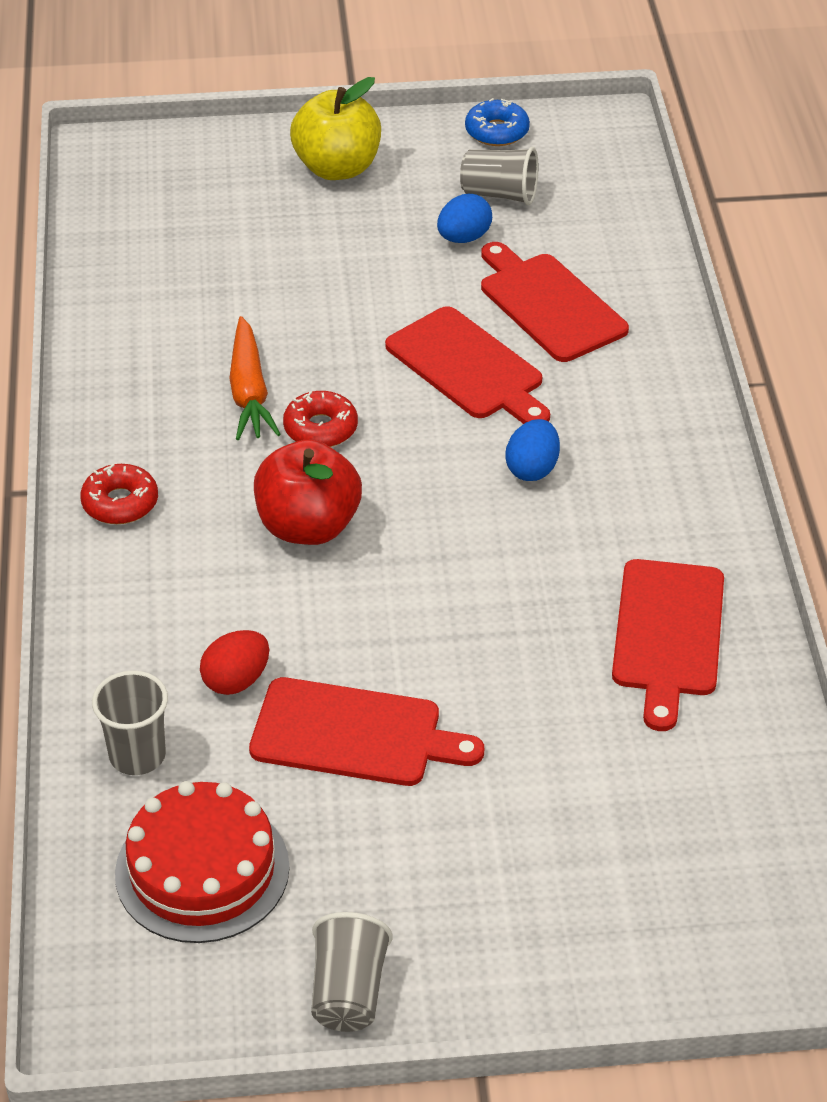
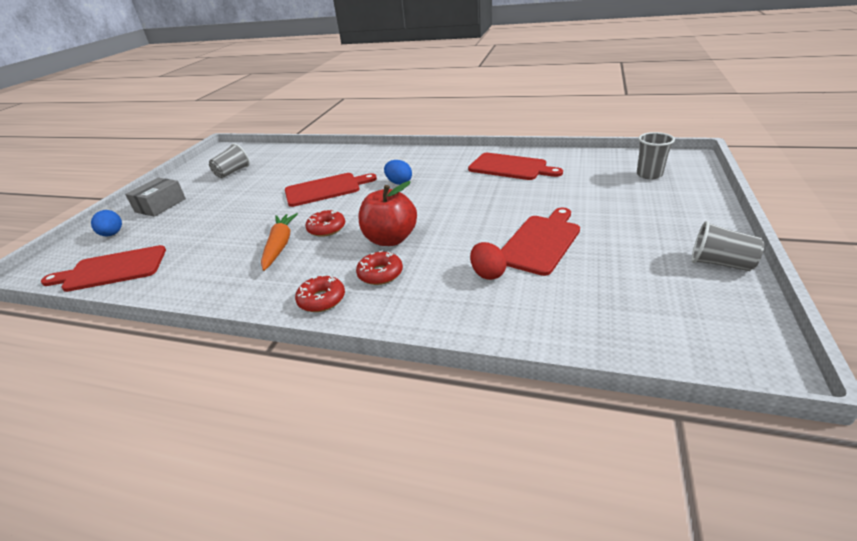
camera: 65 degrees left, 10 degrees down
grey cup [92,670,168,775] -> grey cup moved to [637,132,675,179]
red cake [115,781,290,943] -> none
orange carrot [230,316,281,440] -> orange carrot turned 105 degrees counterclockwise [261,213,298,271]
yellow apple [290,77,381,180] -> grey box [125,178,186,217]
blue egg [437,194,492,243] -> blue egg moved to [91,210,122,237]
blue donut [465,98,530,146] -> none
red cutting board [481,242,629,362] -> red cutting board moved to [41,245,166,292]
none -> red donut [356,251,403,285]

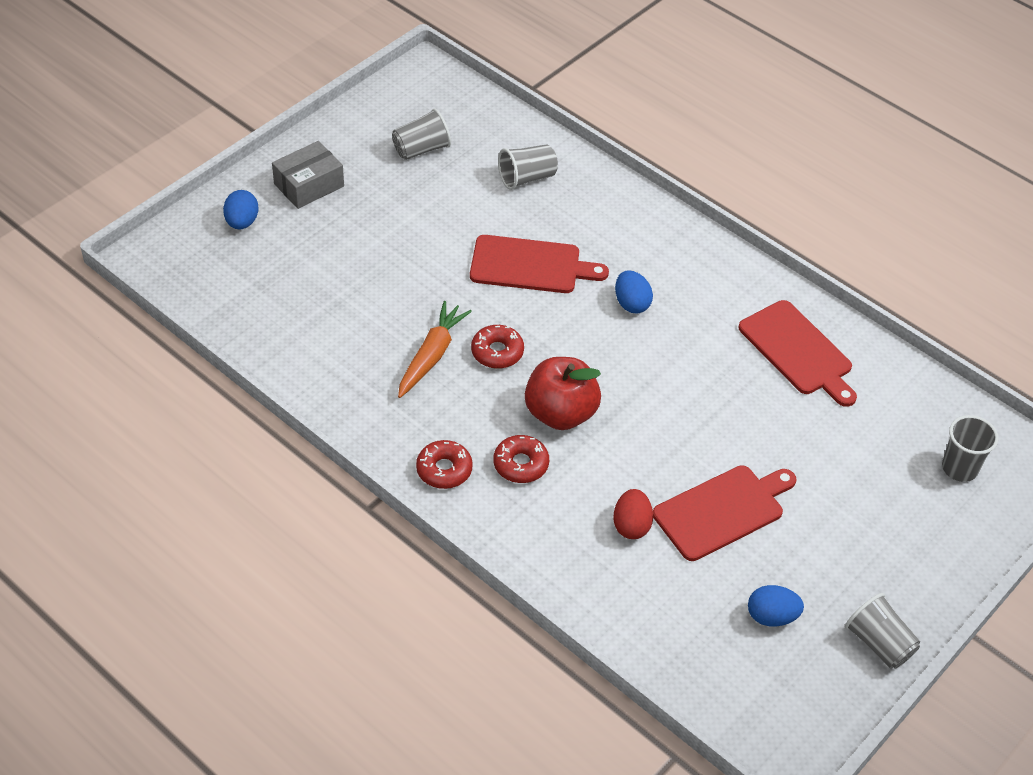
camera: 20 degrees right, 15 degrees up
red cutting board [41,245,166,292] -> none
none -> grey cup [498,144,558,190]
none -> blue egg [748,585,804,627]

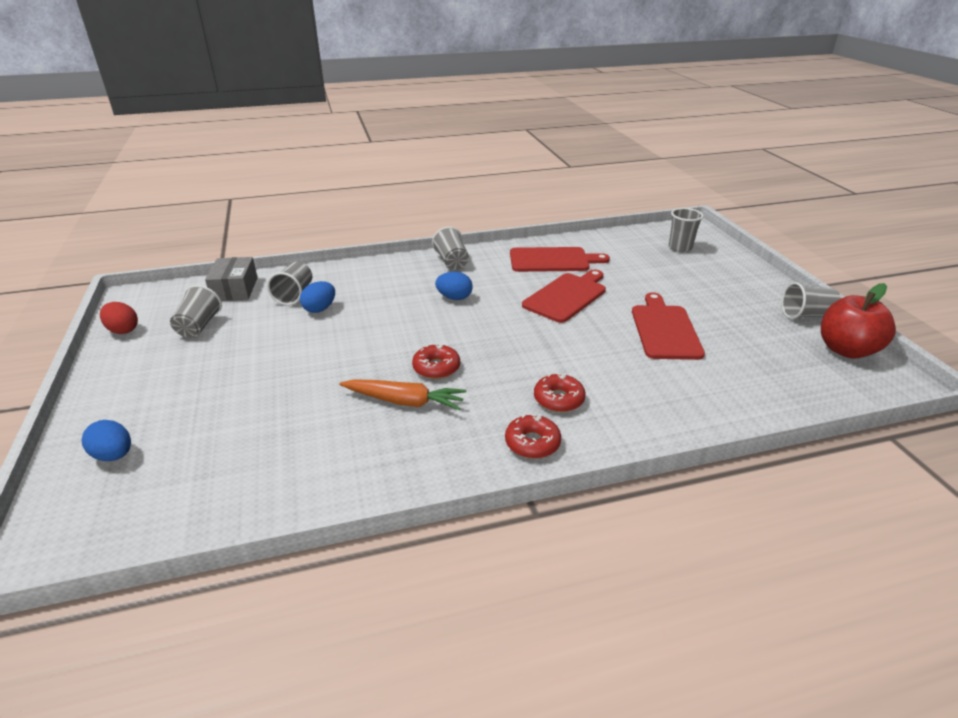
camera: 55 degrees left, 15 degrees down
grey box [272,141,344,209] -> grey box moved to [205,257,258,301]
orange carrot [398,301,472,398] -> orange carrot turned 135 degrees clockwise [339,379,466,410]
red cutting board [470,235,609,293] -> red cutting board moved to [522,270,606,323]
red apple [525,357,601,430] -> red apple moved to [821,283,896,359]
red egg [613,489,653,539] -> red egg moved to [100,302,138,334]
blue egg [748,585,804,627] -> blue egg moved to [300,281,335,313]
none -> grey cup [432,227,469,270]

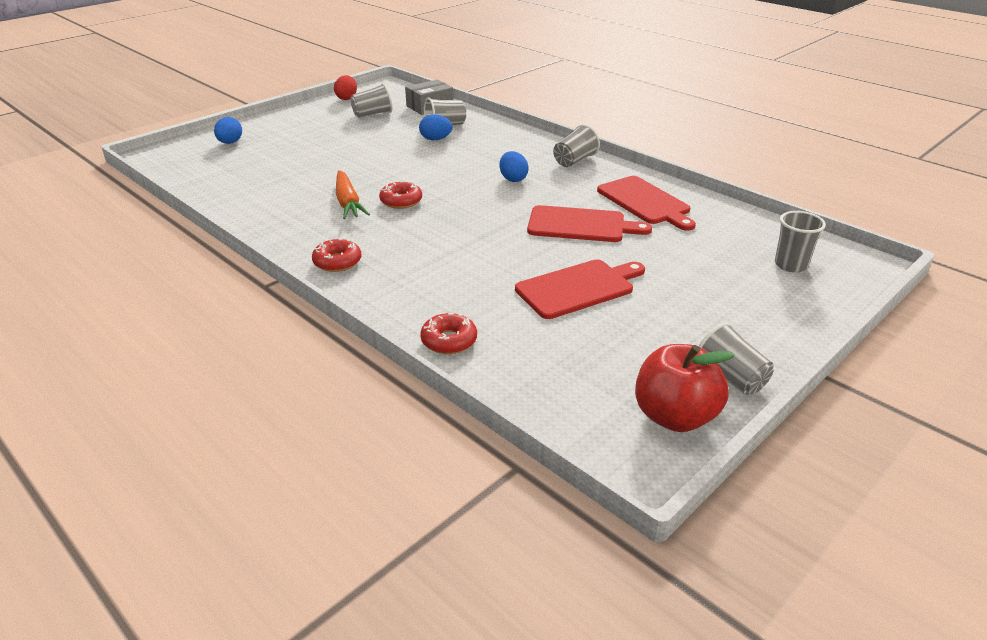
camera: 60 degrees right, 0 degrees up
red donut [534,373,586,412] -> red donut moved to [420,313,477,354]

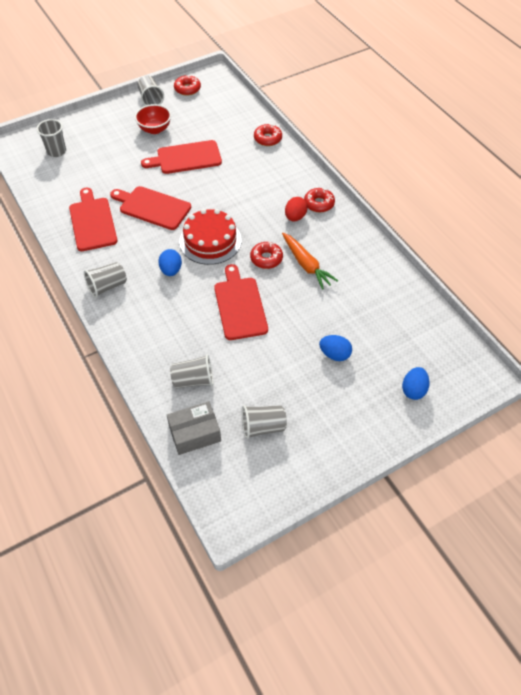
camera: 165 degrees left, 20 degrees up
red egg [334,75,357,100] -> red egg moved to [285,197,308,222]
orange carrot [336,170,370,219] -> orange carrot turned 150 degrees clockwise [282,233,338,290]
blue egg [419,114,453,140] -> blue egg moved to [319,335,352,361]
red apple [635,344,735,432] -> red donut [174,75,201,96]
none -> red bowl [135,104,171,134]
none -> red cake [179,209,241,265]
none -> red cutting board [214,264,268,340]

